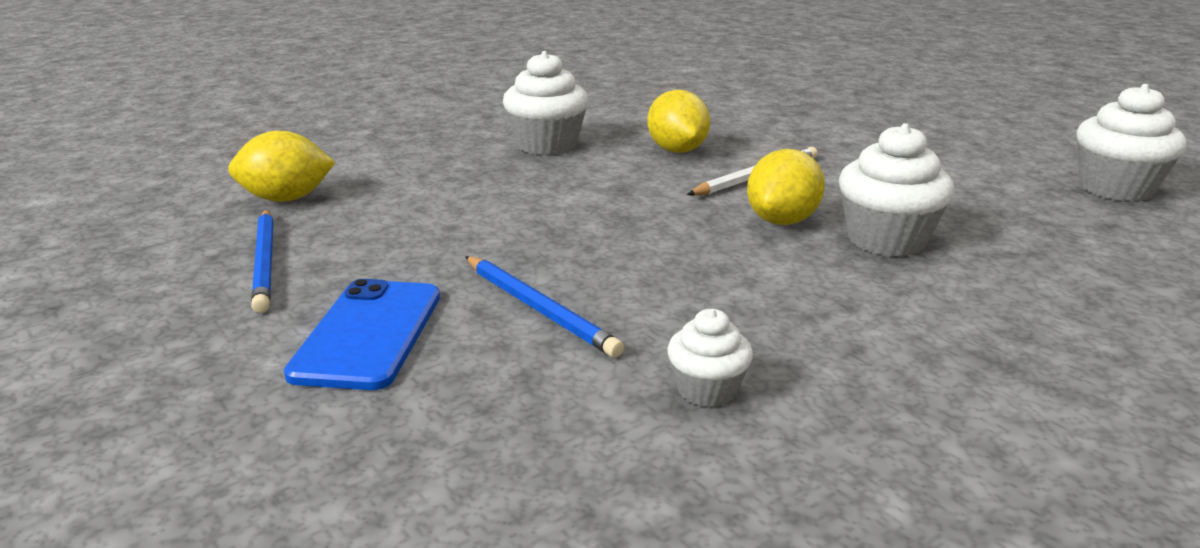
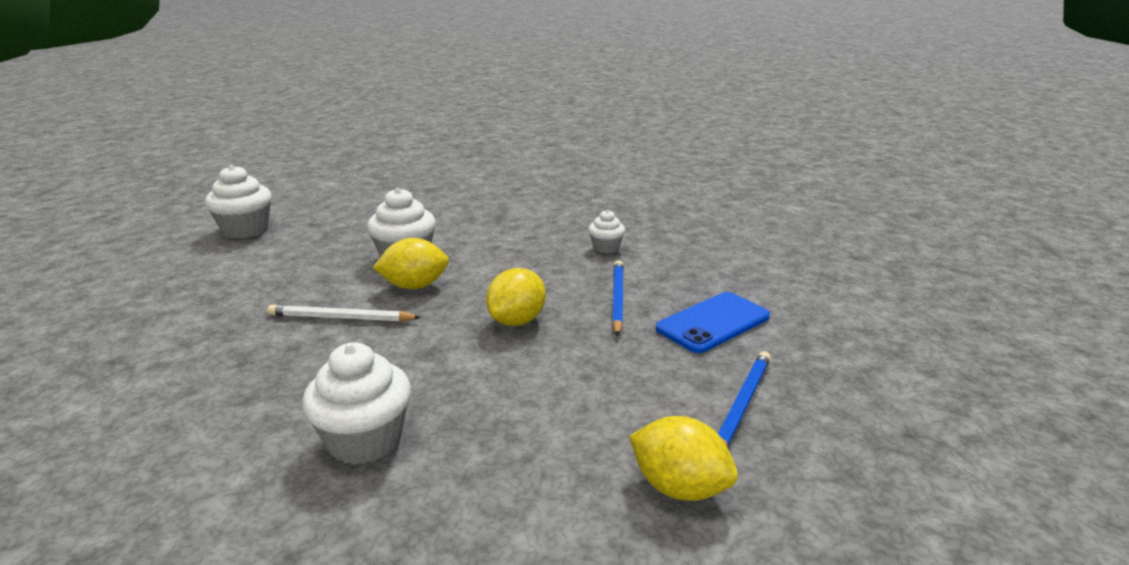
camera: 135 degrees left, 0 degrees up
yellow lemon [647,90,710,153] -> yellow lemon moved to [486,268,546,326]

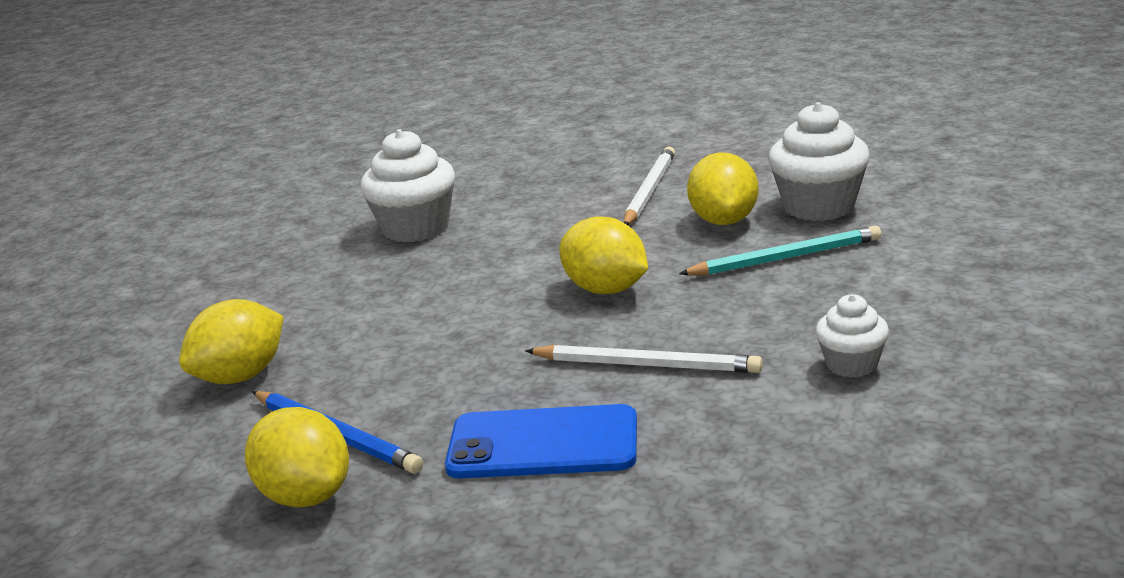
camera: 105 degrees right, 0 degrees up
white cupcake [205,165,271,239] -> none
blue pencil [612,260,624,336] -> white pencil [525,345,763,373]
blue phone [656,292,770,353] -> blue phone turned 60 degrees counterclockwise [445,404,637,478]
none -> yellow lemon [245,407,349,507]
none -> turquoise pencil [679,226,881,275]

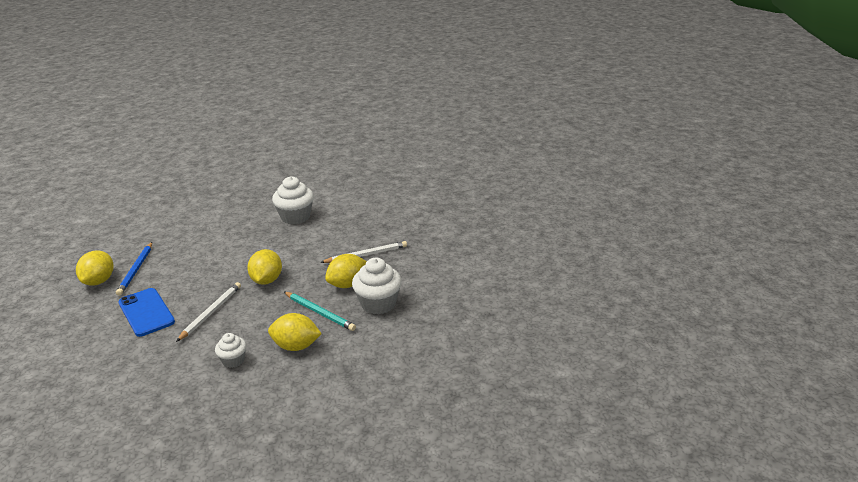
camera: 50 degrees right, 5 degrees up
yellow lemon [179,299,284,384] -> yellow lemon moved to [268,313,322,351]
white pencil [525,345,763,373] -> white pencil turned 135 degrees counterclockwise [176,282,241,342]

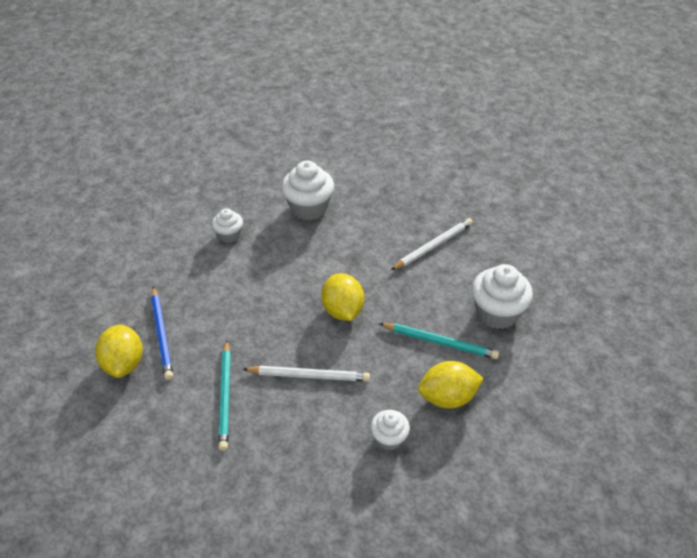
camera: 20 degrees left, 15 degrees up
blue phone [118,288,175,337] -> turquoise pencil [218,340,231,451]
white pencil [176,282,241,342] -> white pencil turned 90 degrees clockwise [243,366,370,382]
yellow lemon [325,254,367,288] -> none
none -> white cupcake [212,208,243,243]

